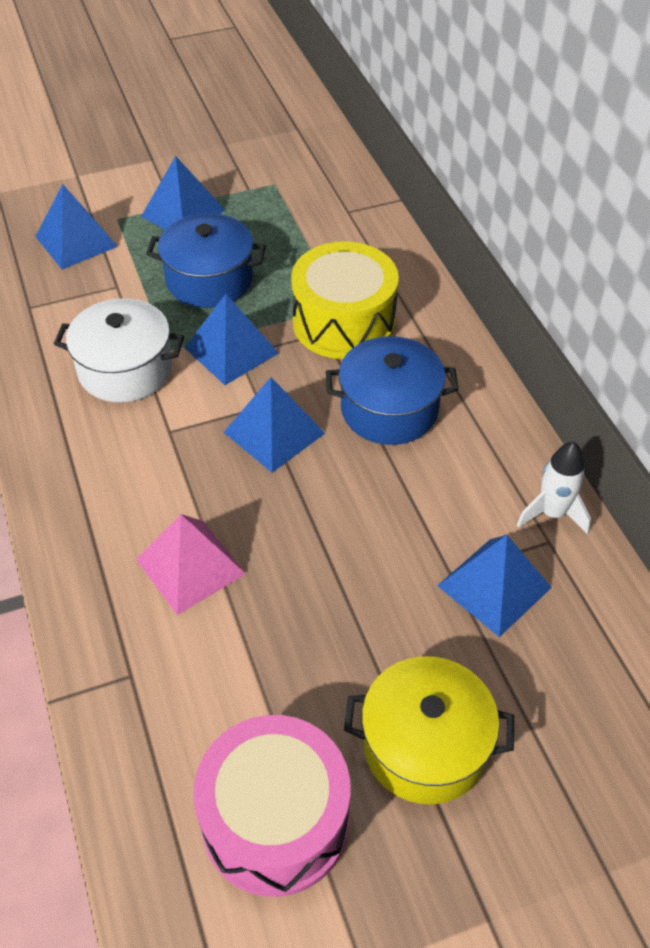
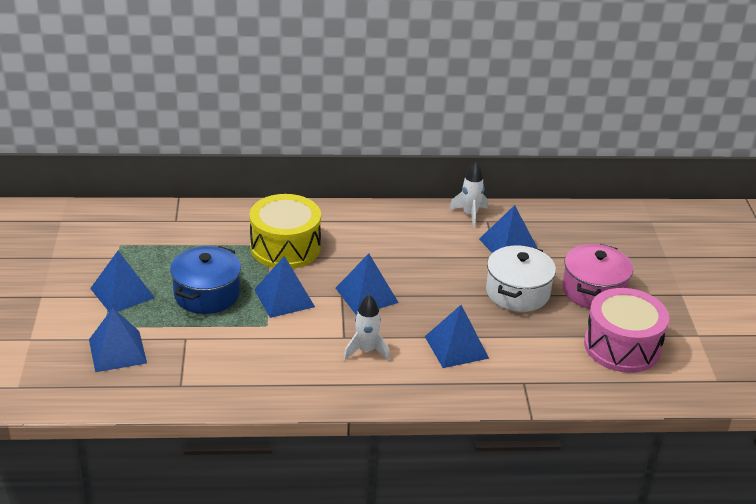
camera: 75 degrees left, 15 degrees down
white pot [54,298,184,402] -> white pot moved to [486,245,556,312]
pink pyramid [136,514,246,615] -> blue pyramid [425,305,489,368]
blue pot [326,336,459,445] -> none
yellow pot [344,656,514,804] -> pink pot [562,244,633,309]
none -> white rocket [344,295,390,360]

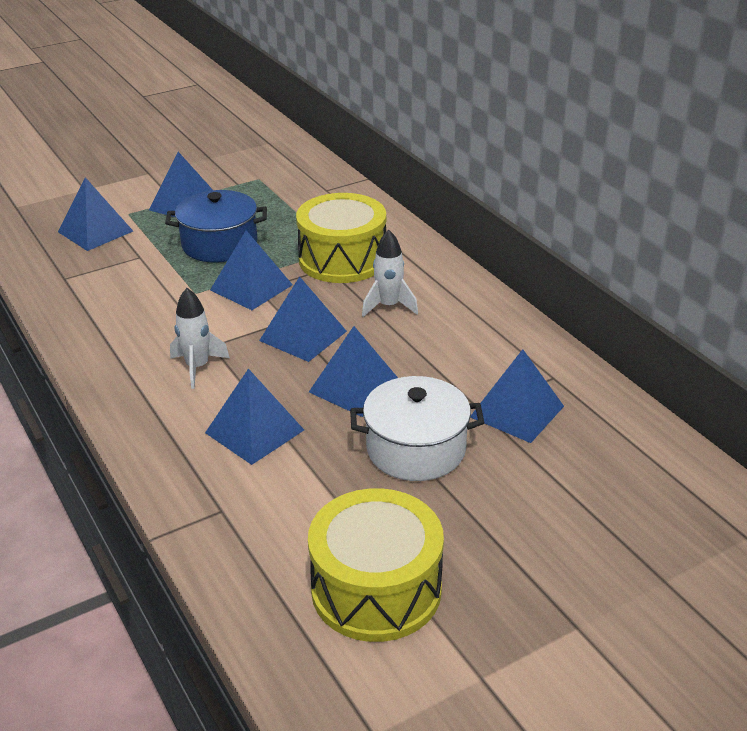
camera: 65 degrees right, 0 degrees up
white rocket [449,163,488,228] -> white rocket moved to [362,230,418,317]
pink pot [562,244,633,309] -> none
pink drum [584,288,669,373] -> yellow drum [308,488,444,642]
none -> blue pyramid [309,326,398,417]

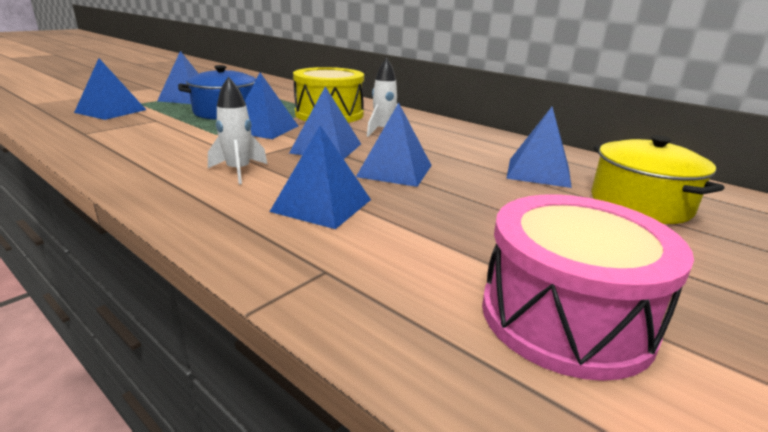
camera: 20 degrees left, 10 degrees down
yellow drum [308,488,444,642] -> pink drum [482,194,694,381]
white pot [350,376,484,481] -> none
none -> yellow pot [591,135,725,224]

